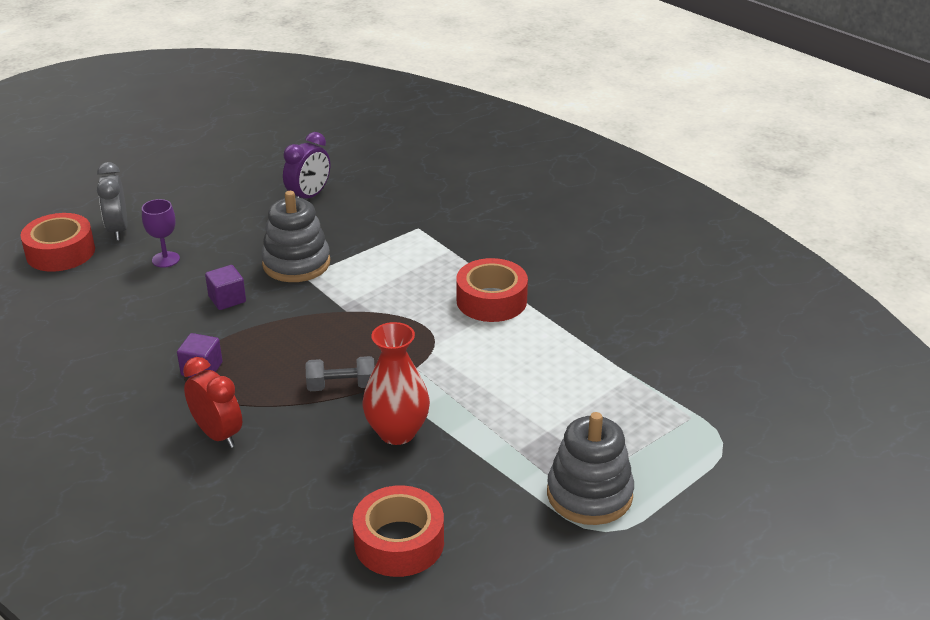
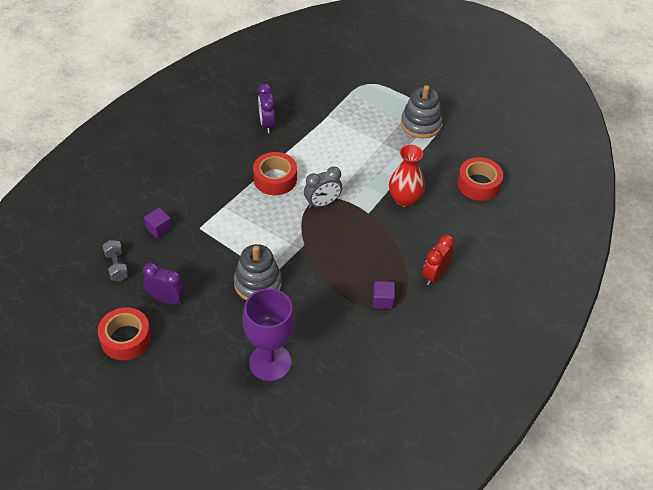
camera: 105 degrees left, 15 degrees up
red tape [20,213,95,272] -> red tape moved to [98,307,151,360]
grey clock [97,162,127,241] -> grey clock moved to [304,166,342,209]
purple goblet [142,199,180,268] -> purple goblet [243,288,295,381], size x2.07
purple cube [205,265,246,310] -> purple cube moved to [144,208,172,239]
grey dumbbell [305,356,375,391] -> grey dumbbell moved to [102,240,129,281]
none -> purple clock [258,84,275,133]

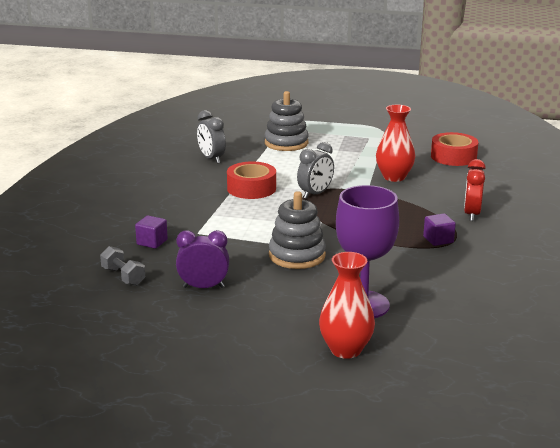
camera: 20 degrees left, 25 degrees down
red tape [98,307,151,360] -> none
purple clock [258,84,275,133] -> grey clock [197,110,226,164]
grey stacking toy [401,85,443,138] -> grey stacking toy moved to [265,91,309,151]
none -> red vase [319,252,375,359]

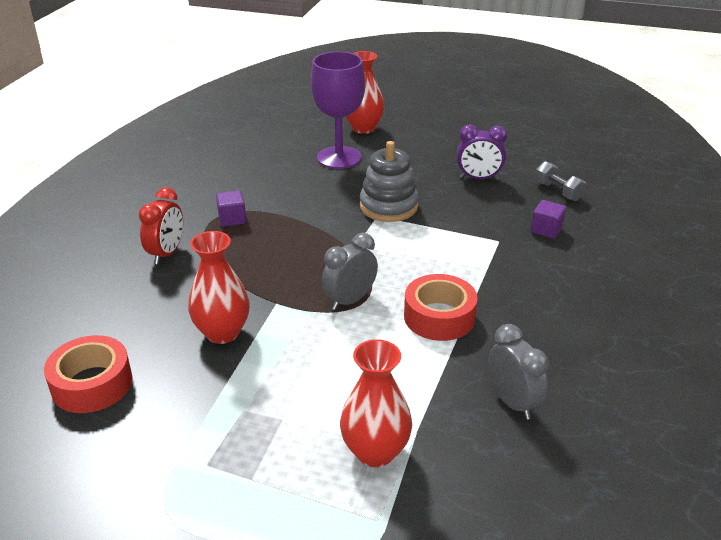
camera: 175 degrees left, 10 degrees up
grey stacking toy [265,91,309,151] -> red vase [340,339,412,467]

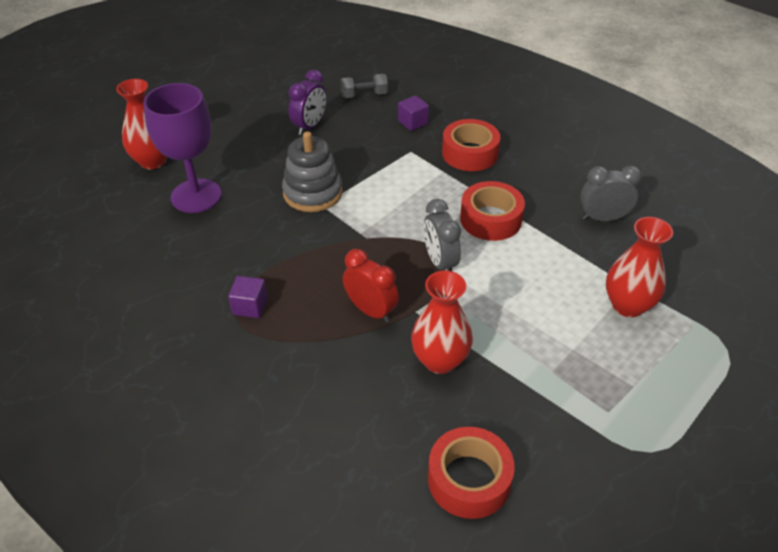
camera: 65 degrees left, 10 degrees up
red clock [139,187,183,265] -> red clock moved to [343,249,399,323]
none -> red tape [442,119,500,171]

